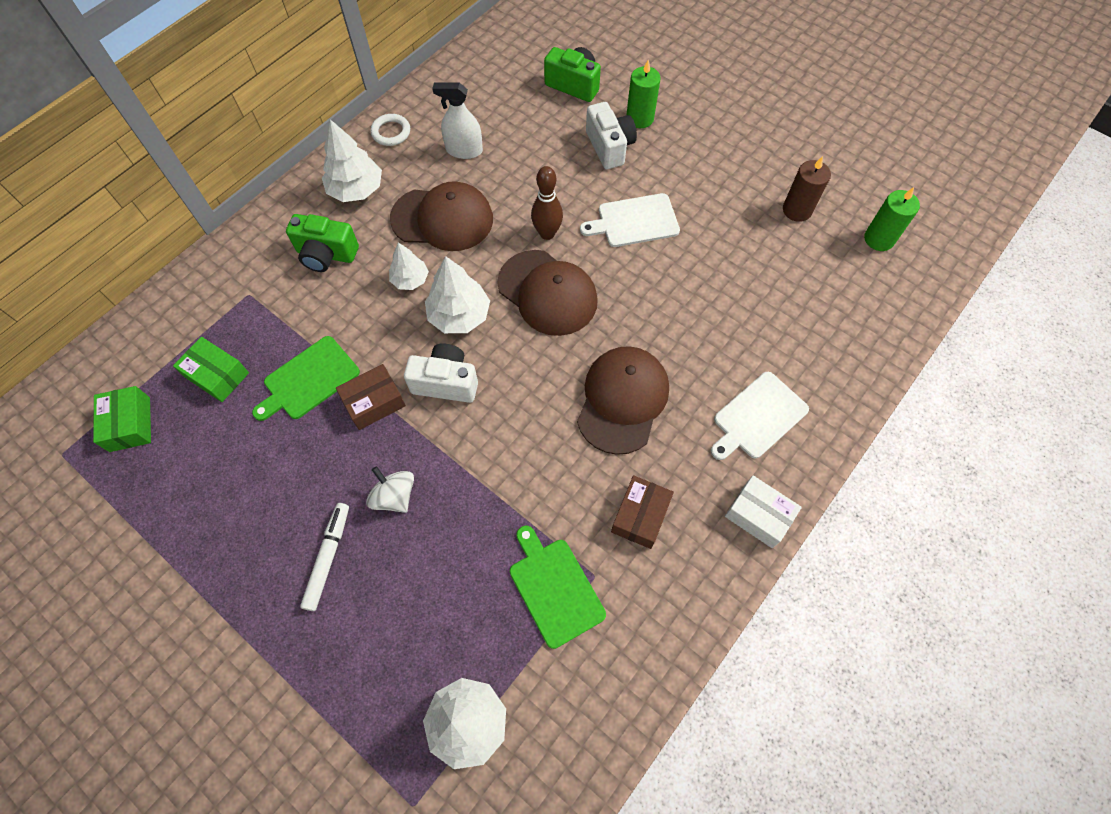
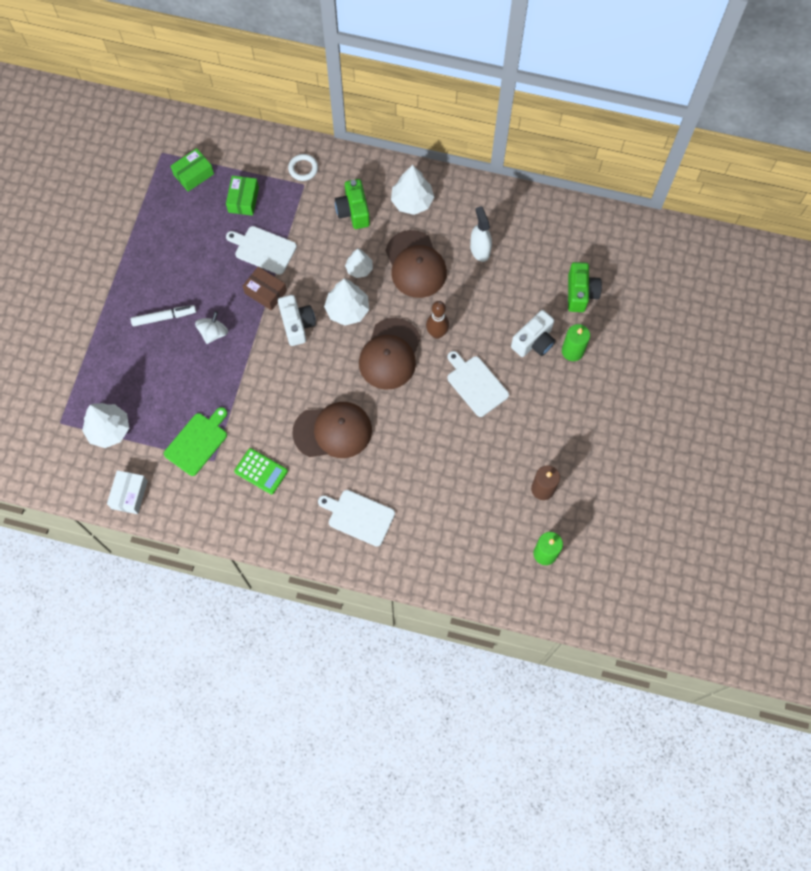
camera: 65 degrees right, 5 degrees up
green cutting board [252,336,360,421] -> white cutting board [226,226,297,275]
white ring [371,114,410,146] -> white ring moved to [288,154,318,181]
brown box [611,475,674,549] -> green calculator [234,448,288,495]
white box [725,475,802,548] -> white box moved to [107,470,148,514]

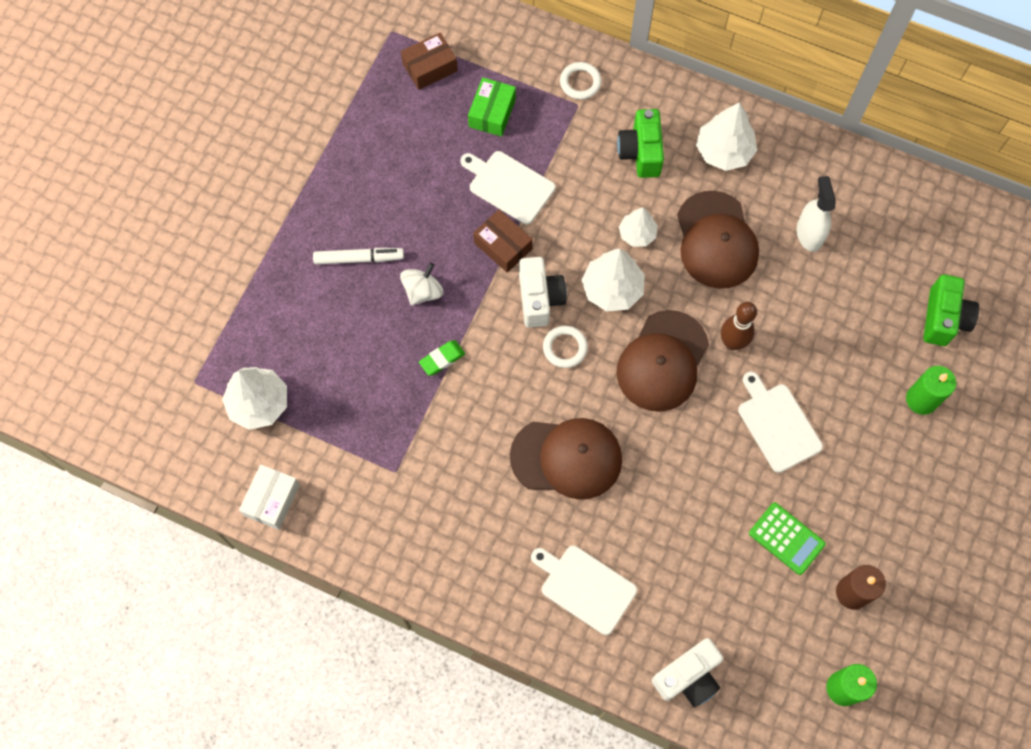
camera: 10 degrees right, 0 degrees up
green cutting board [164,407,227,476] -> none
green box [171,148,214,192] -> brown box [401,33,458,90]
green calculator [234,448,288,495] -> green calculator moved to [749,502,826,575]
white camera [511,310,555,357] -> white camera moved to [652,638,723,707]
none -> green eraser [419,340,465,376]
none -> white ring [543,326,588,368]

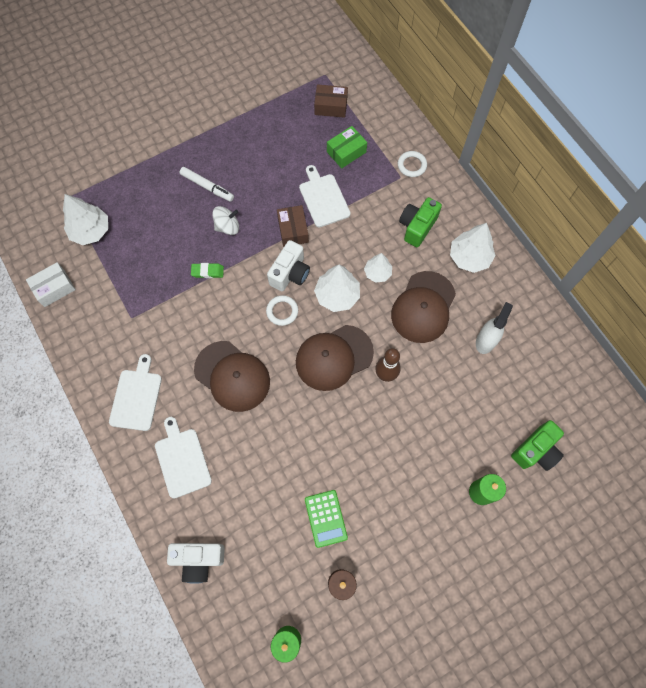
camera: 35 degrees right, 0 degrees up
white cutting board [738,371,823,473] -> white cutting board moved to [109,354,162,431]

